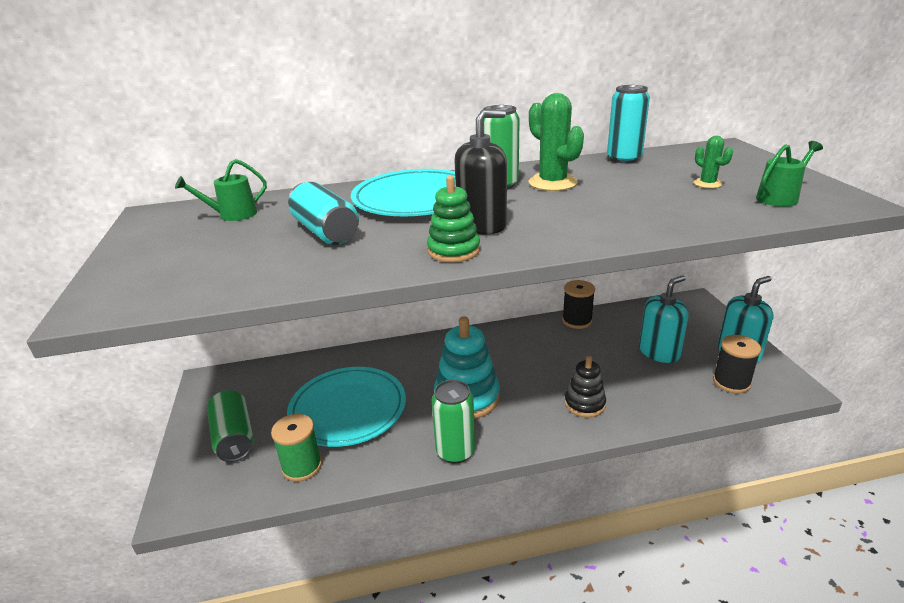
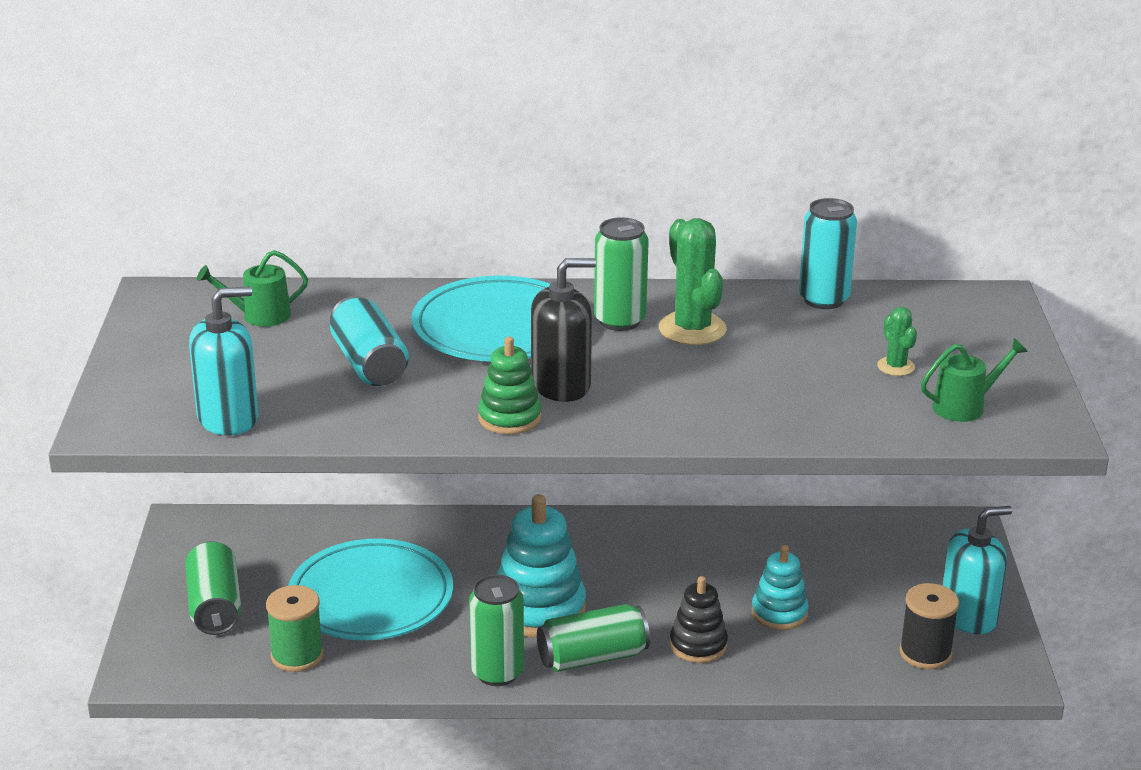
camera: 10 degrees right, 0 degrees up
black spool [562,280,595,329] -> none
turquoise soap dispenser [639,275,689,363] -> turquoise soap dispenser moved to [189,286,259,435]
none -> green can [537,604,650,672]
none -> turquoise stacking toy [752,545,809,630]

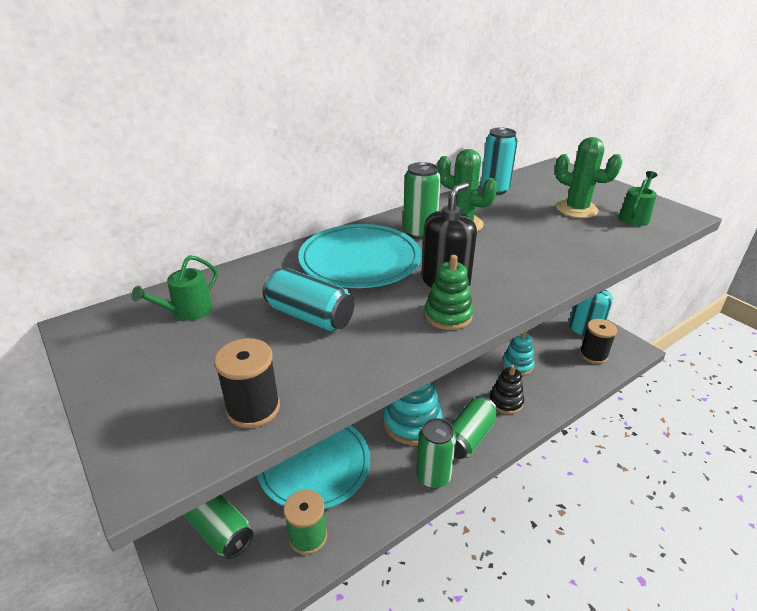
camera: 35 degrees left, 5 degrees up
turquoise soap dispenser [189,286,259,435] -> black spool [214,338,280,428]
green cactus [877,307,917,376] -> green cactus [555,137,623,218], size x1.87

